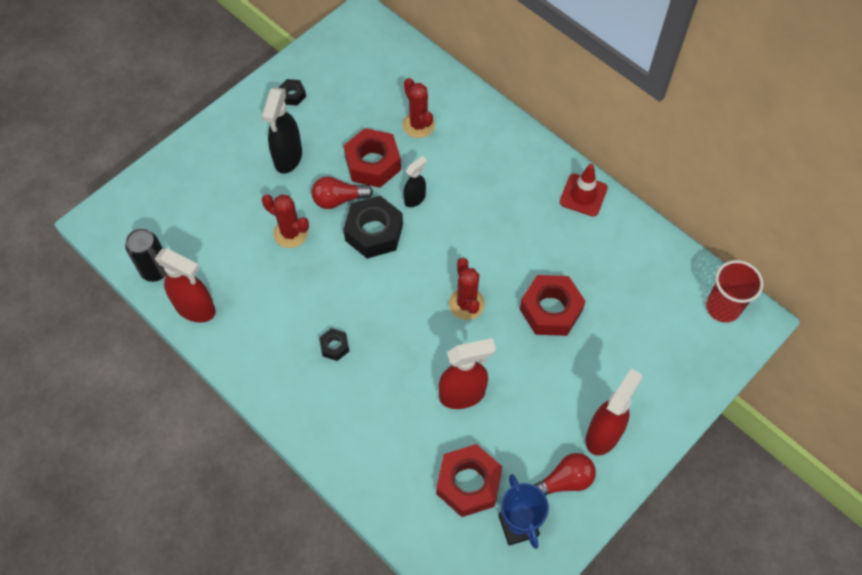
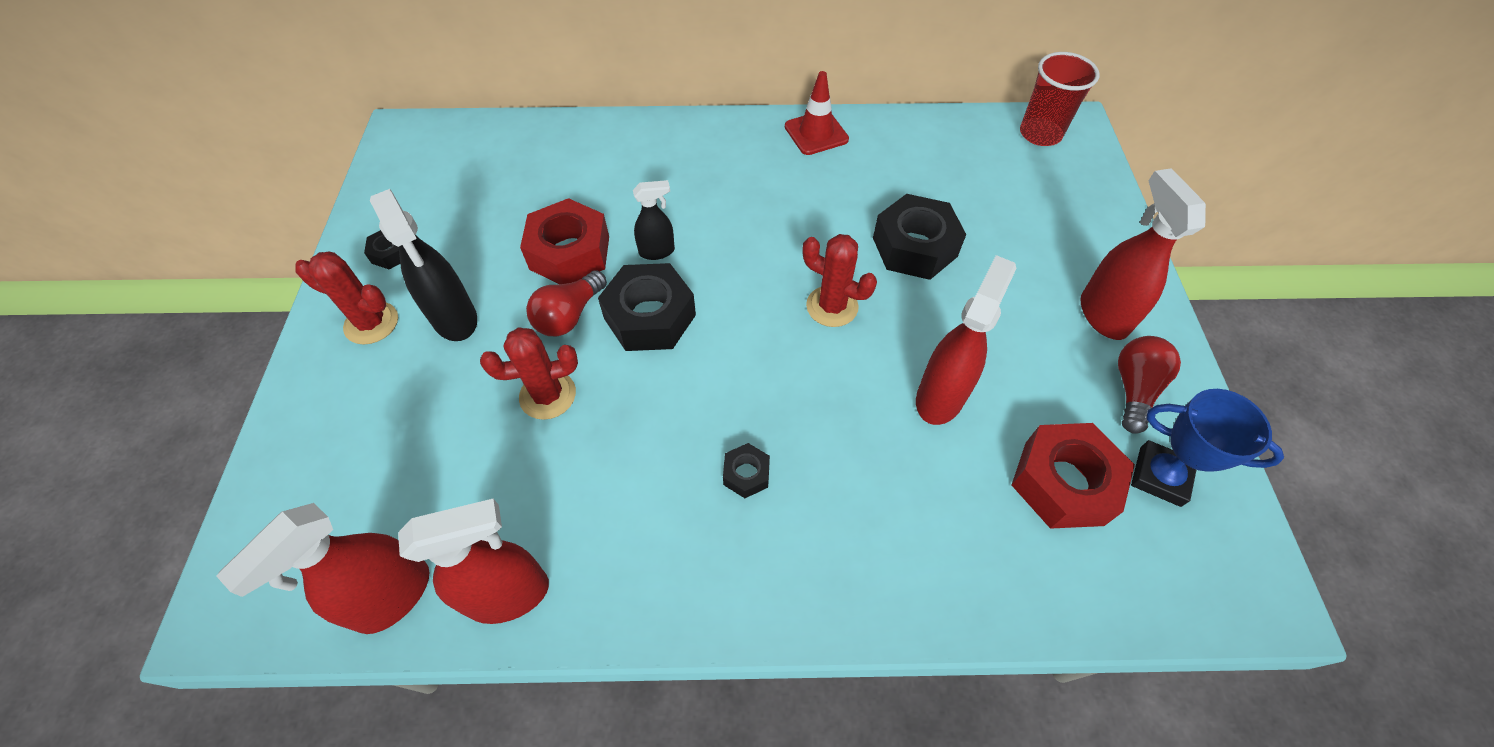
camera: 45 degrees left, 5 degrees down
black can [125,228,167,282] -> red spray bottle [216,503,429,634]
red cactus [402,78,435,138] -> red cactus moved to [295,252,398,345]
black spray bottle [404,156,427,207] -> black spray bottle turned 75 degrees clockwise [633,180,675,260]
red nut [520,275,586,336] -> black nut [873,194,966,280]

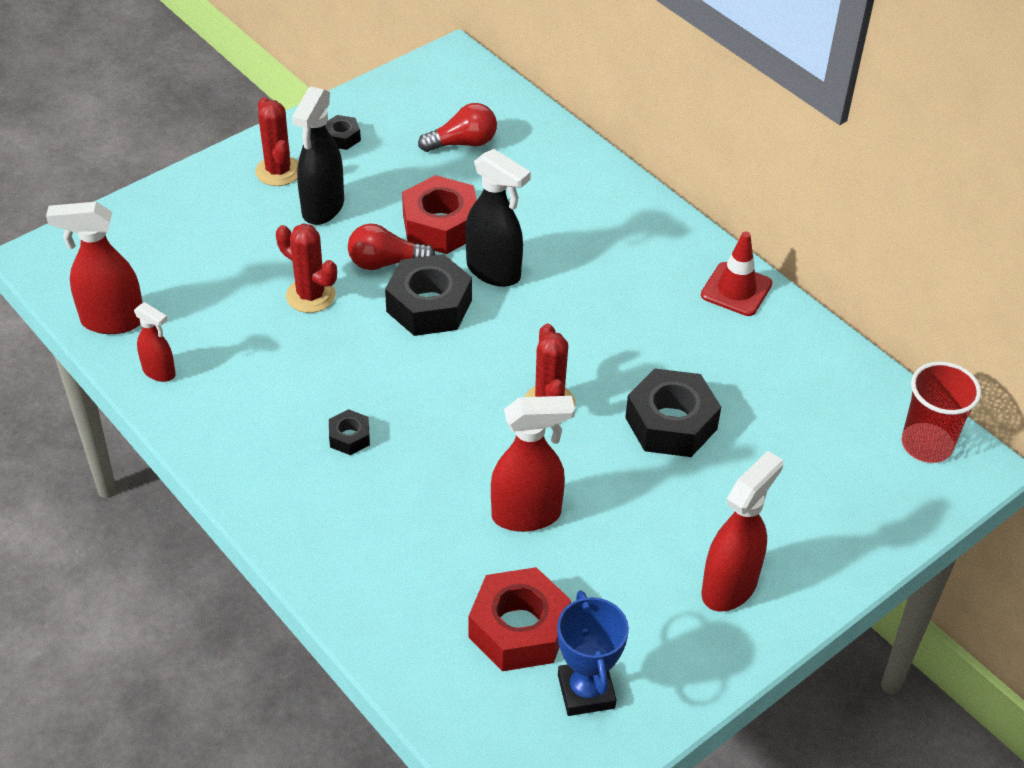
camera: 50 degrees right, 10 degrees down
red spray bottle [398,499,549,624] -> red spray bottle [134,302,176,382], size x0.58
black spray bottle [633,180,675,260] -> black spray bottle [465,149,531,287], size x1.72
red light bulb [1118,336,1181,434] -> red light bulb moved to [418,103,497,152]

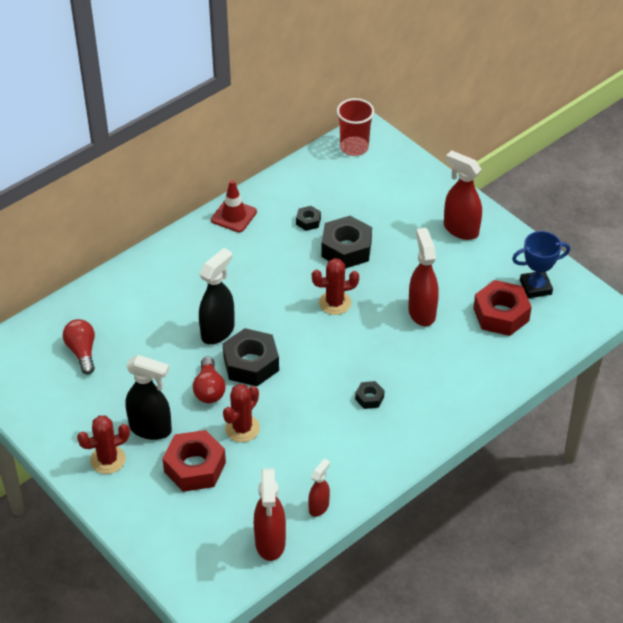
camera: 90 degrees left, 0 degrees up
black nut [325,115,361,150] -> black nut moved to [296,206,321,231]
red nut [402,175,477,254] -> red nut moved to [162,430,226,492]

